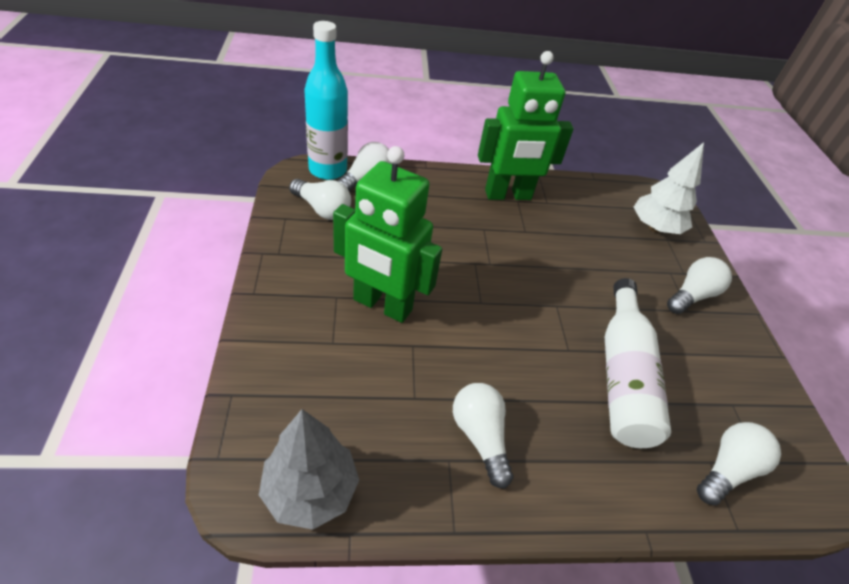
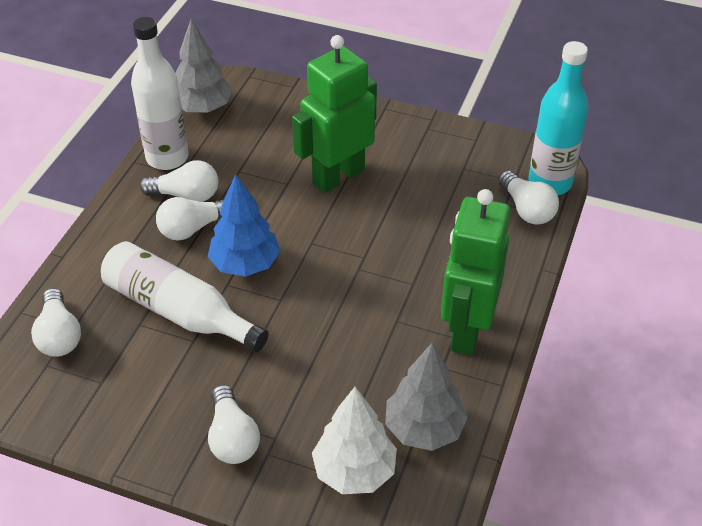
camera: 120 degrees right, 0 degrees up
white light bulb [289,179,351,220] -> white light bulb moved to [156,197,224,241]
none -> white bottle [131,17,189,170]
none -> blue tree [208,174,280,277]
none -> grey tree [385,343,468,451]

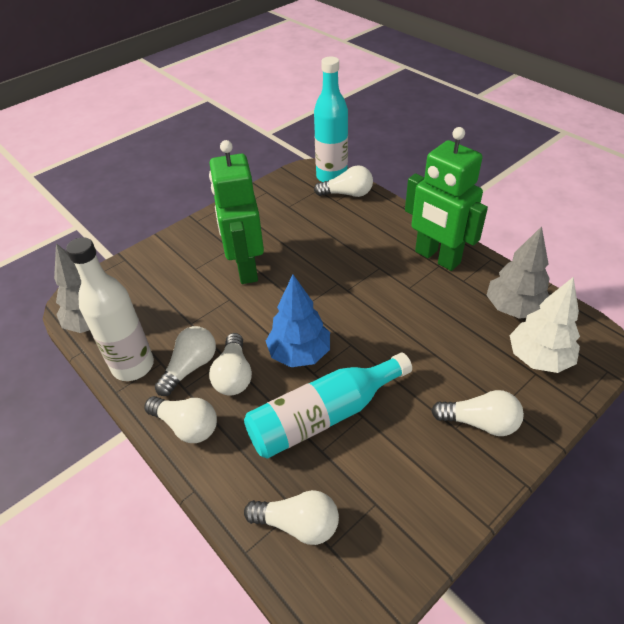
camera: 60 degrees left, 0 degrees up
white bottle [101,241,269,352] -> turquoise bottle [244,353,412,459]
none -> white light bulb [144,396,217,443]

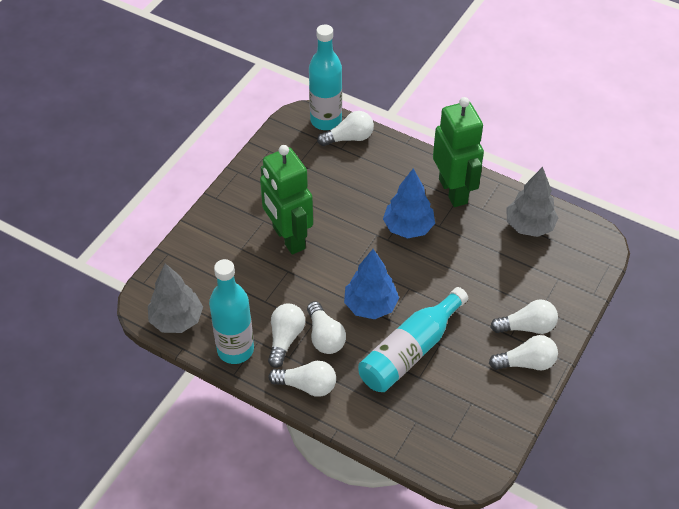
camera: 20 degrees left, 5 degrees up
white bottle [66,237,154,381] -> turquoise bottle [209,259,254,364]
white light bulb [244,490,339,545] -> white light bulb moved to [489,335,558,370]
green robot [405,127,488,271] -> green robot turned 135 degrees counterclockwise [433,97,484,207]
white tree [510,277,580,373] -> none
none -> blue tree [383,168,435,239]

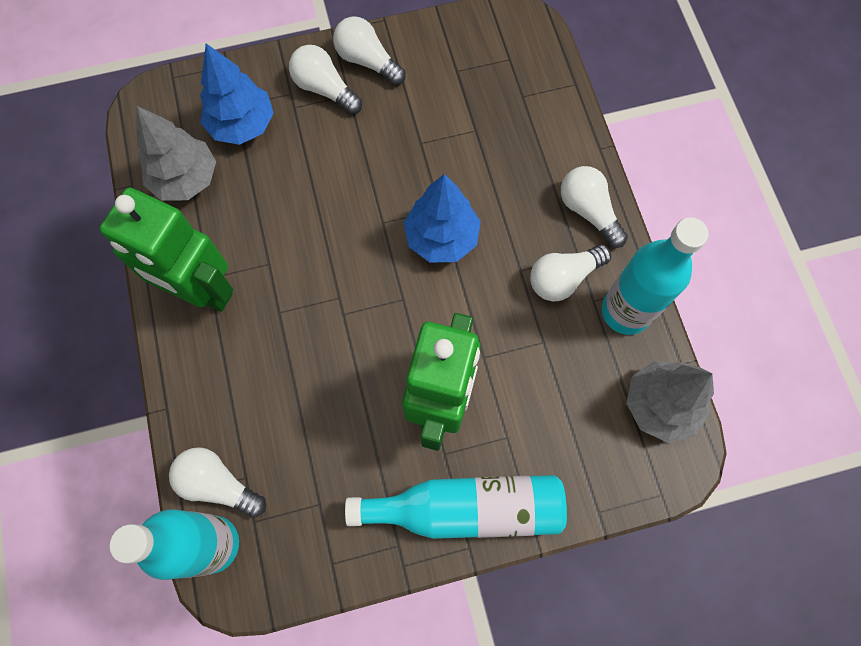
camera: 135 degrees left, 20 degrees up
white light bulb [307,301,346,354] -> none
turquoise bottle [358,287,468,392] -> turquoise bottle moved to [345,475,567,539]
blue tree [383,168,435,239] -> blue tree moved to [200,43,274,145]
green robot [433,97,484,207] -> green robot turned 90 degrees counterclockwise [100,188,233,312]

